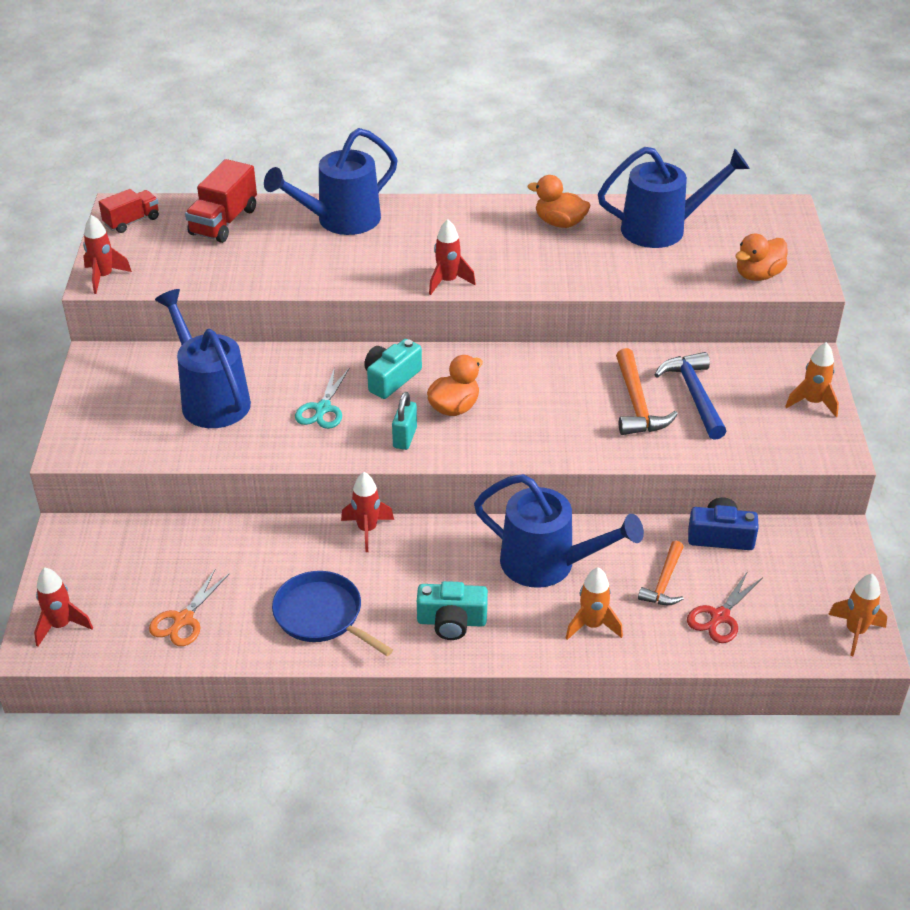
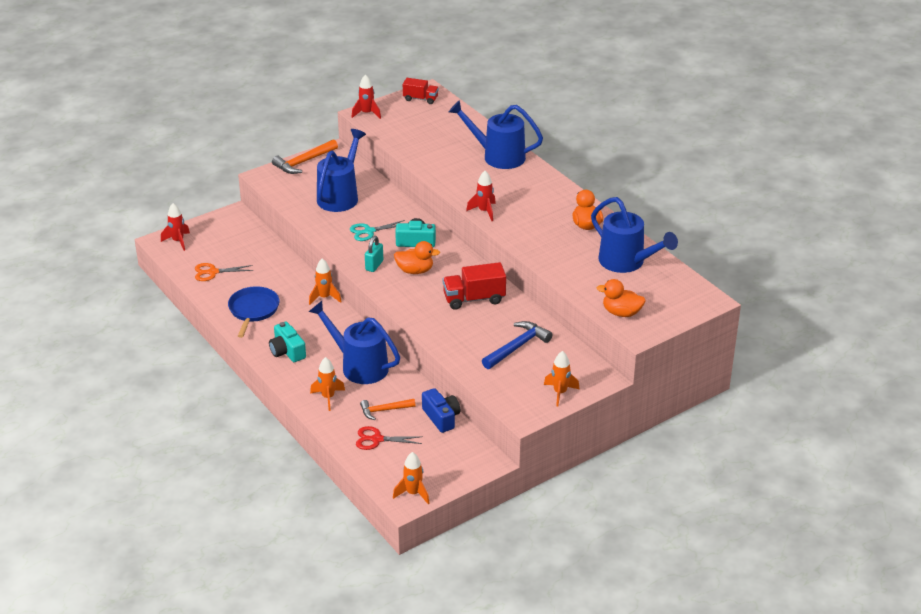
camera: 55 degrees right, 5 degrees down
red truck [185,159,257,243] -> red truck moved to [443,262,506,310]
red rocket [341,472,394,552] -> orange rocket [309,259,342,305]
turquoise padlock [392,392,417,450] -> turquoise padlock turned 45 degrees counterclockwise [365,236,383,272]
blue watering can [474,474,644,588] -> blue watering can turned 135 degrees clockwise [309,301,400,384]
orange hammer [616,348,678,435] -> orange hammer moved to [272,139,338,174]

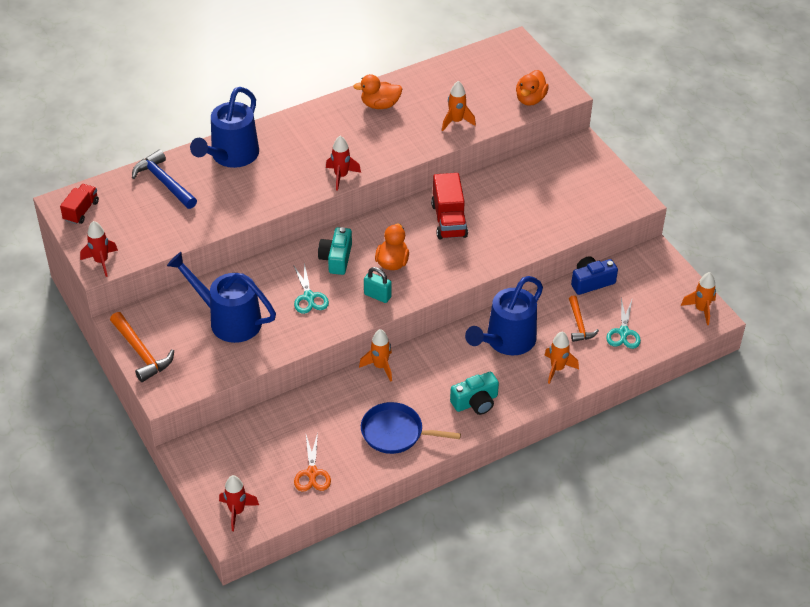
camera: 85 degrees left, 10 degrees up
red scissors [356,426,423,450] -> turquoise scissors [606,298,641,349]
blue hammer [482,321,553,369] -> blue hammer moved to [132,150,197,209]
orange rocket [544,351,580,407] -> orange rocket moved to [442,81,476,131]
blue watering can [591,197,678,273] -> none

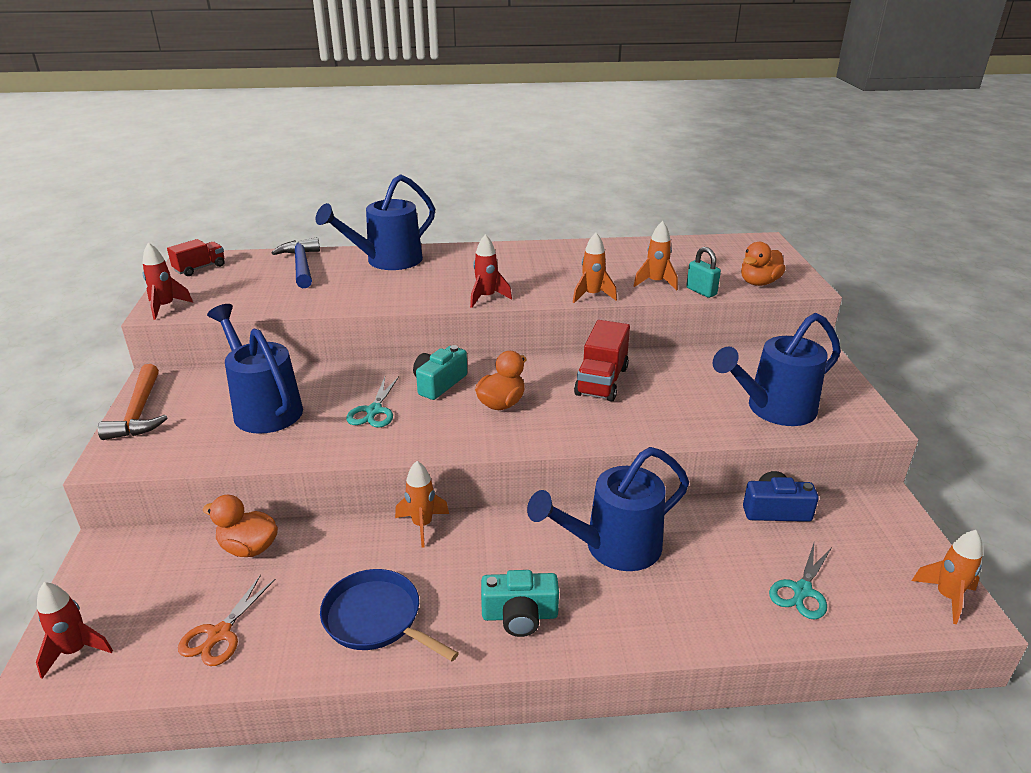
camera: 25 degrees right, 15 degrees down
orange duck [353,74,403,109] -> orange duck moved to [202,495,278,557]
turquoise padlock [364,267,392,303] -> turquoise padlock moved to [686,247,721,298]
orange rocket [544,332,579,384] -> orange rocket moved to [573,233,617,303]
orange hammer [569,295,599,342] -> none
none -> blue watering can [713,313,841,426]

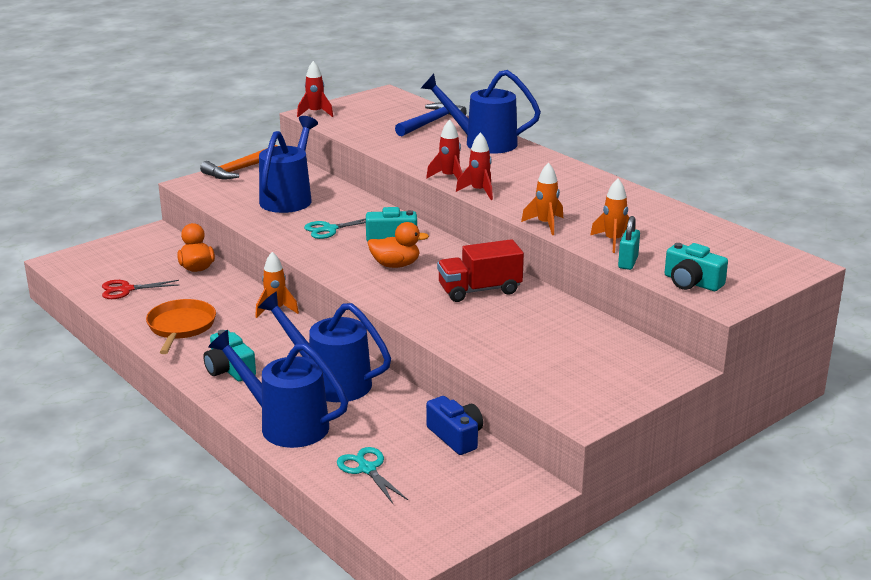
camera: 55 degrees right, 5 degrees down
red rocket [36,582,113,679] -> red rocket moved to [426,119,463,179]
red truck [167,239,225,276] -> none
orange scissors [178,575,276,666] -> red scissors [102,280,179,299]
blue pan [320,569,459,661] -> orange pan [146,299,216,354]
blue watering can [713,313,841,426] -> blue watering can moved to [208,330,348,448]
orange duck [741,242,786,286] -> turquoise camera [664,243,728,291]
turquoise scissors [769,543,832,620] -> turquoise scissors turned 60 degrees clockwise [337,447,408,505]
orange rocket [912,530,983,624] -> none

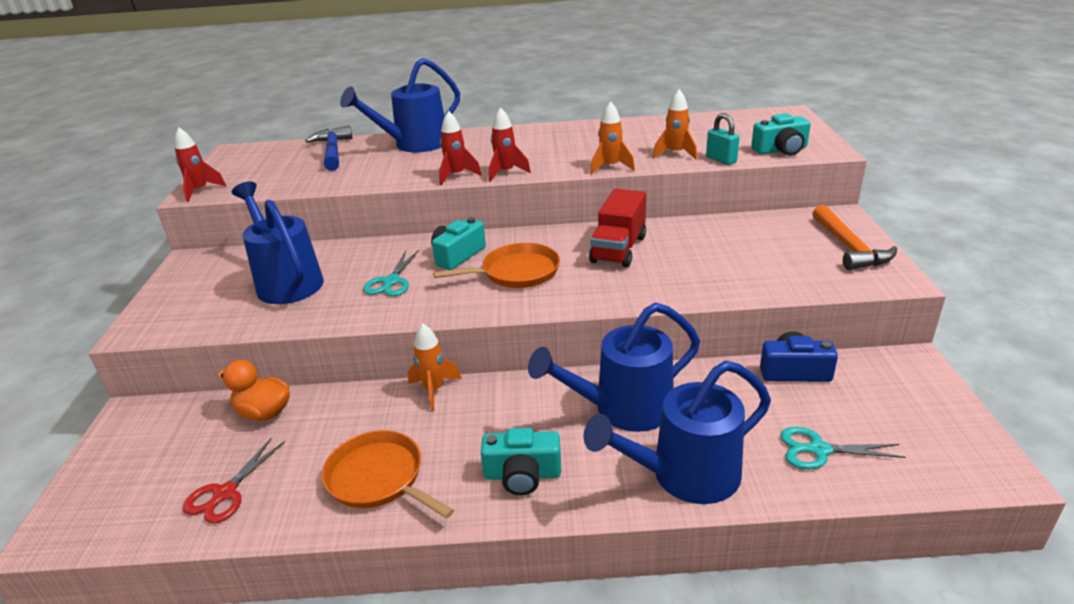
camera: 50 degrees left, 5 degrees up
orange hammer [200,145,278,179] -> orange hammer moved to [812,205,897,270]
orange duck [367,222,429,268] -> orange pan [433,243,560,288]

